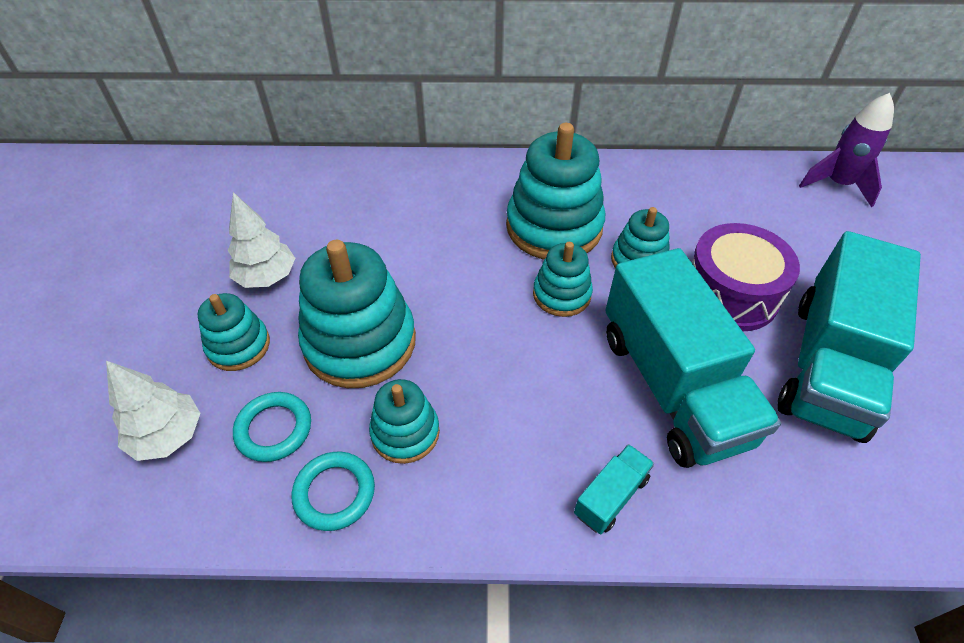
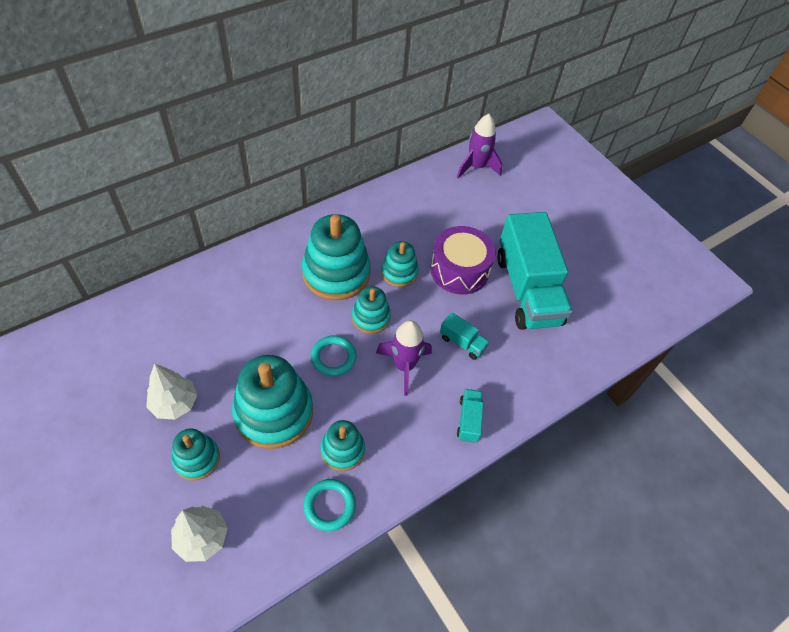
camera: 40 degrees left, 5 degrees up
turquoise ring [233,392,311,462] -> turquoise ring moved to [311,335,356,376]
turquoise truck [605,248,781,468] -> turquoise truck [440,312,489,360], size x0.41
none -> purple rocket [376,320,432,395]

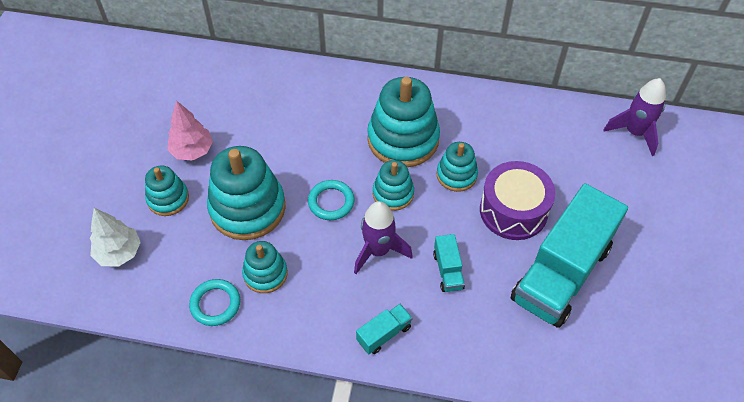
camera: 50 degrees right, 0 degrees up
white tree [146,364,197,420] -> pink tree [167,101,213,161]

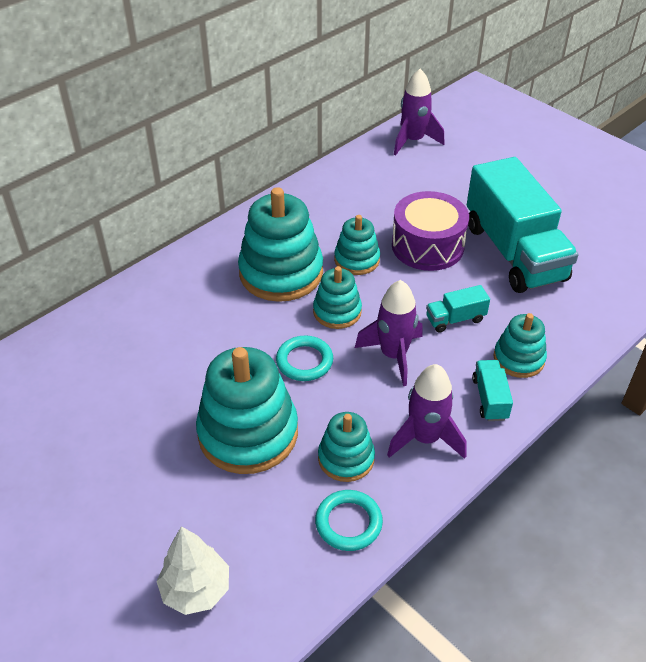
camera: 55 degrees left, 10 degrees down
turquoise stacking toy [145,165,189,216] -> turquoise stacking toy moved to [493,313,547,378]
pink tree [167,101,213,161] -> none
turquoise truck [433,234,465,292] -> turquoise truck turned 135 degrees clockwise [426,285,490,333]
none -> purple rocket [387,364,466,459]

